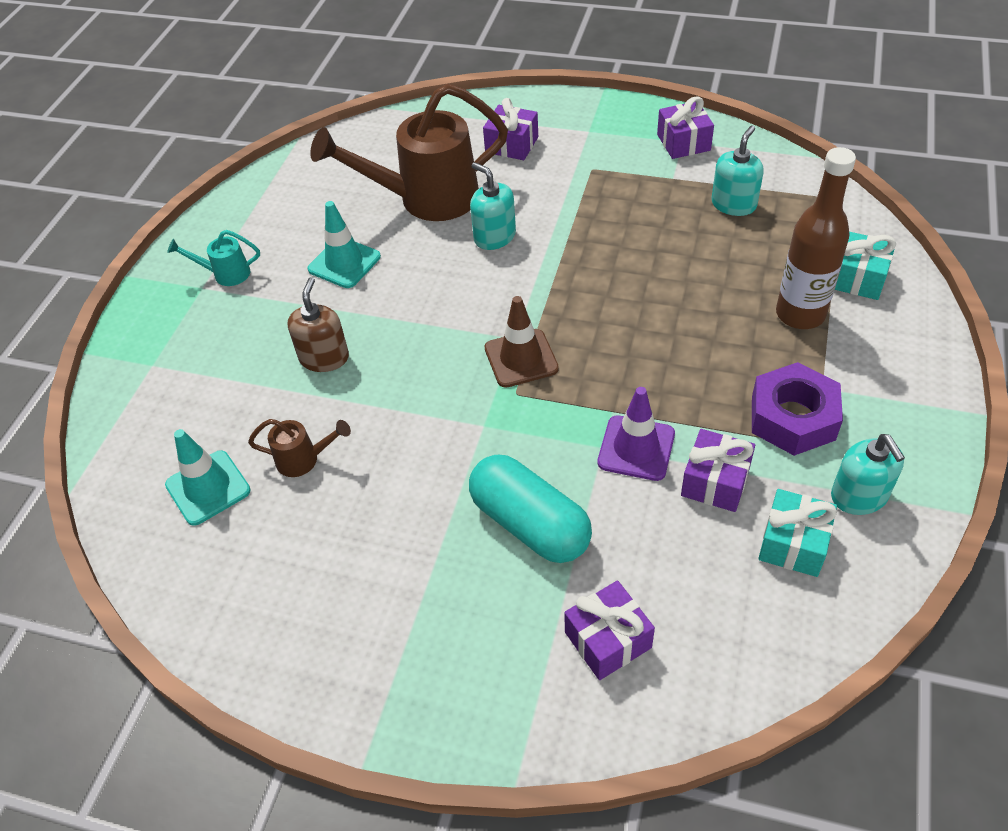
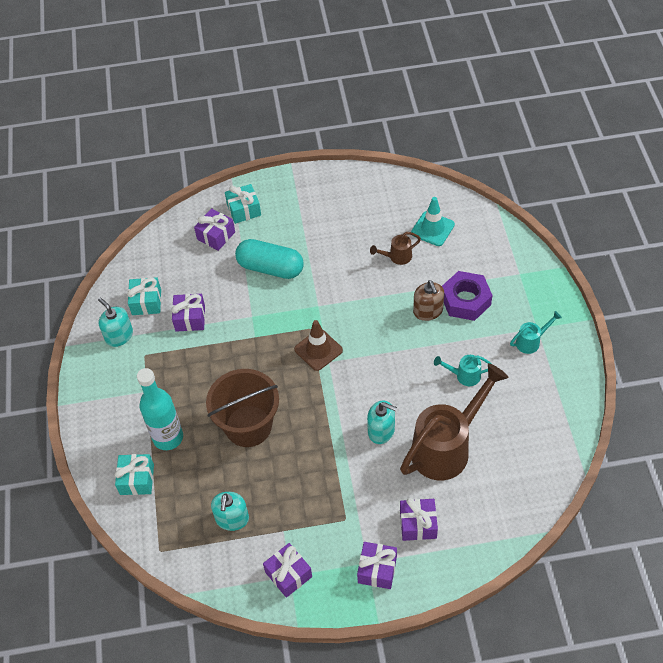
camera: 155 degrees right, 5 degrees up
turquoise traffic cone [308,201,381,288] -> turquoise watering can [434,355,492,386]
purple traffic cone [597,387,675,481] -> none
purple nut [752,362,843,456] -> purple nut moved to [442,271,493,321]
brown bottle [776,147,856,329] -> turquoise bottle [137,368,183,450]
none -> brown bucket [206,369,279,447]
none -> turquoise gift [225,184,261,224]
none -> purple gift [357,542,397,589]

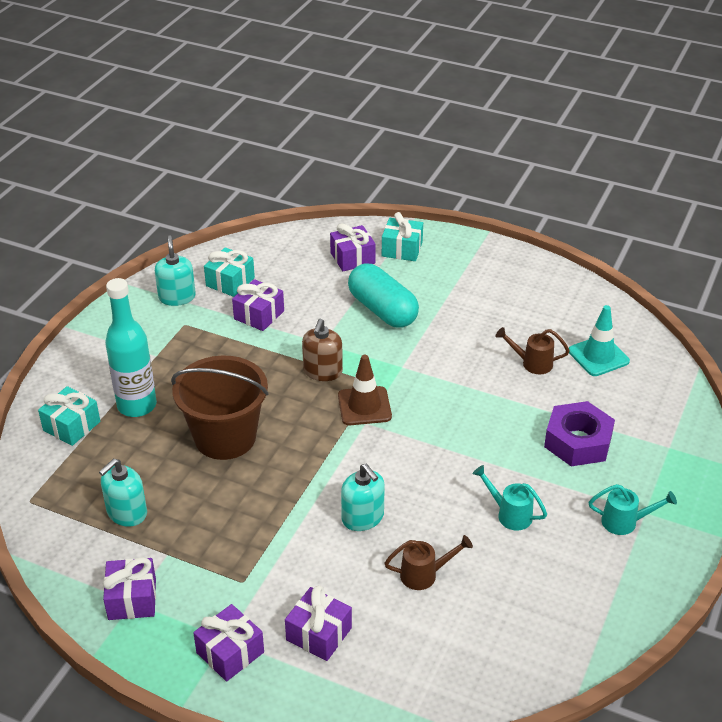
camera: 30 degrees right, 15 degrees down
brown watering can [400,363,508,480] -> brown watering can [385,535,473,590], size x0.44
brown soap dispenser [413,280,444,321] -> brown soap dispenser moved to [302,319,343,381]

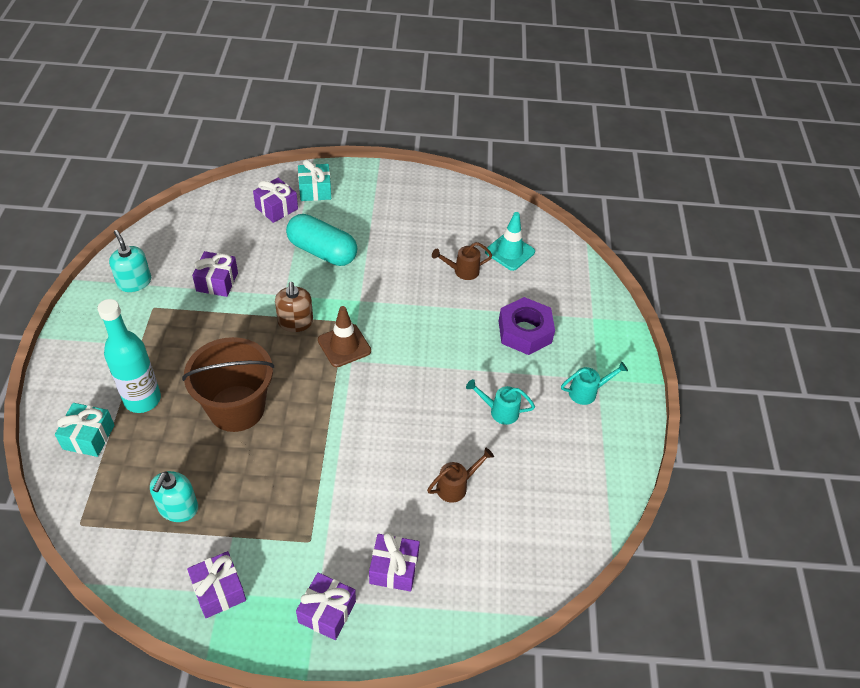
camera: 25 degrees left, 10 degrees up
turquoise gift [204,247,255,297] -> none
turquoise soap dispenser [341,464,385,531] -> none

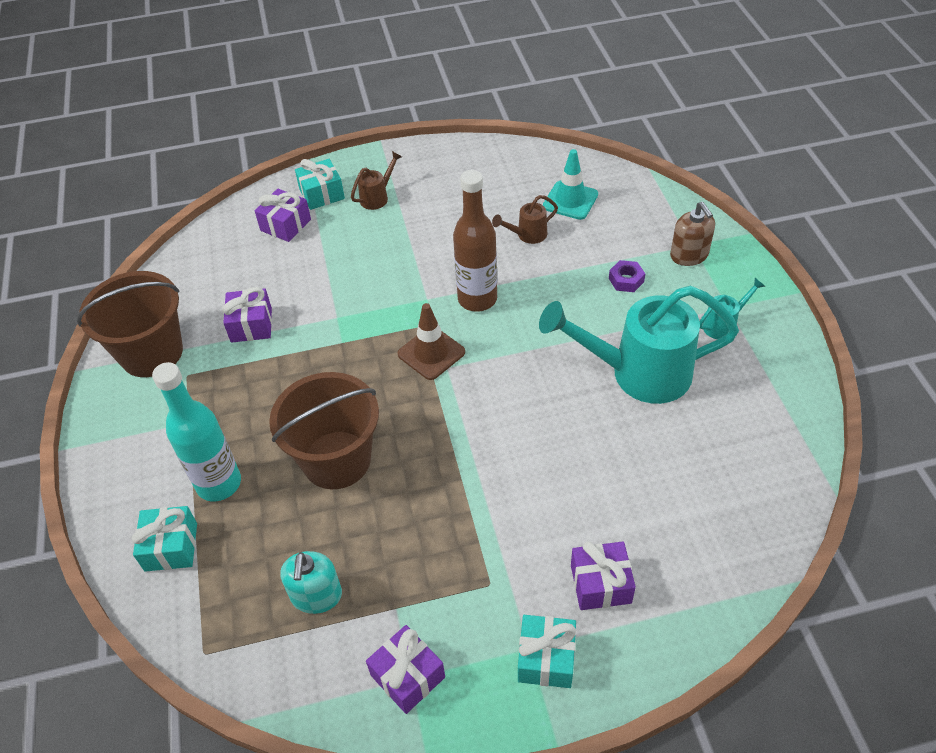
camera: 10 degrees left, 0 degrees up
turquoise soap dispenser [109,230,151,292] -> brown bucket [77,271,183,377]
brown soap dispenser [275,282,313,332] -> brown soap dispenser moved to [670,202,715,266]
turquoise capsule [286,214,358,266] -> none
purple gift [296,572,356,640] -> turquoise gift [518,615,576,688]
brown watering can [427,448,494,503] -> brown watering can moved to [351,151,402,210]
turquoise watering can [466,379,535,425] -> turquoise watering can [539,286,739,404], size x2.29
purple nut [499,297,555,355] -> purple nut [609,260,645,292], size x0.51
none -> brown bottle [453,170,497,312]

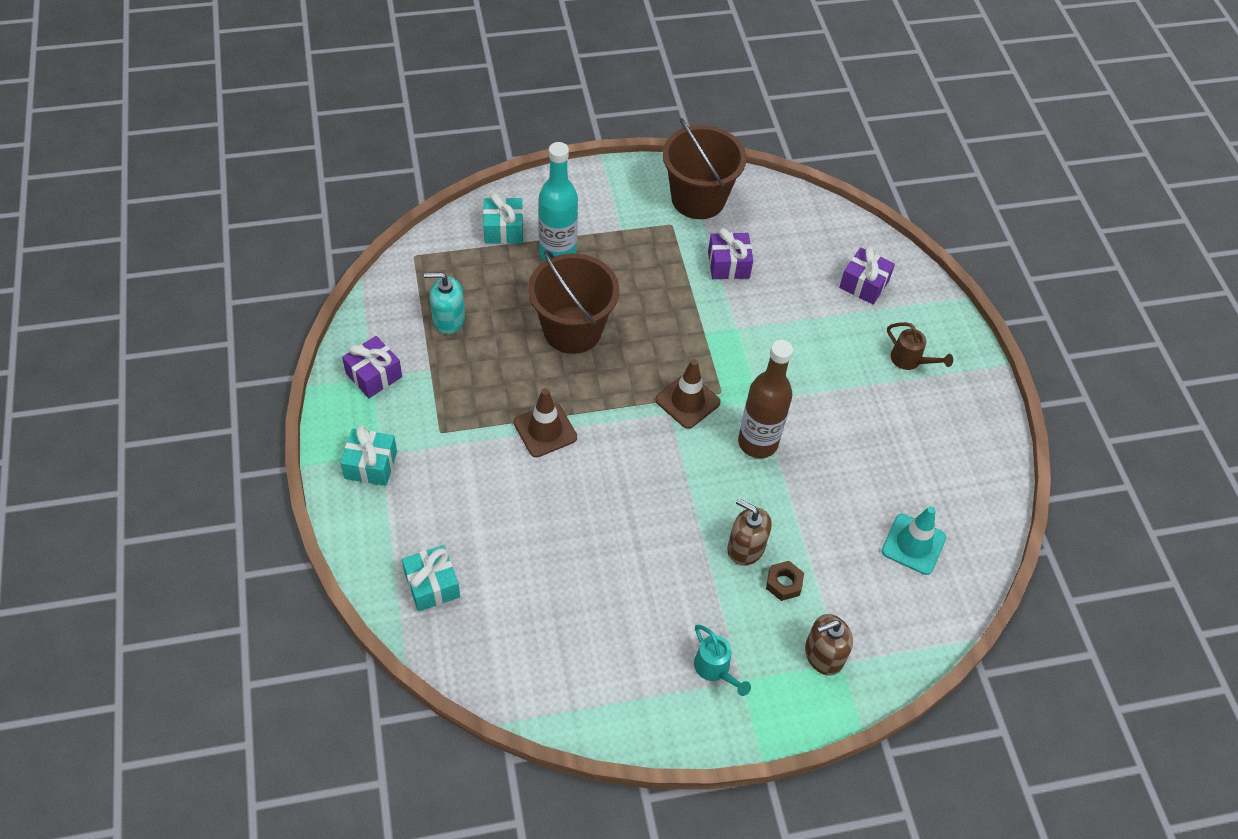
camera: 85 degrees right, 5 degrees up
turquoise gift [295,159,345,210] -> turquoise gift moved to [402,545,460,612]
brown watering can [492,195,558,244] -> none
turquoise watering can [539,286,739,404] -> none
purple gift [571,541,636,610] -> none
purple nut [609,260,645,292] -> brown nut [766,561,804,601]
none -> brown traffic cone [514,388,577,457]
none -> brown soap dispenser [727,498,772,566]

